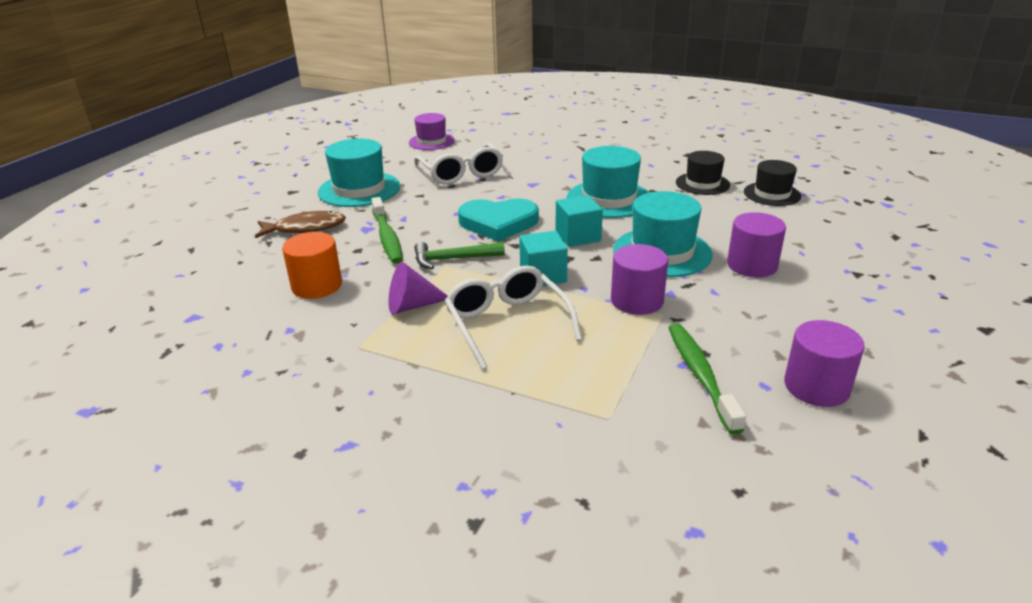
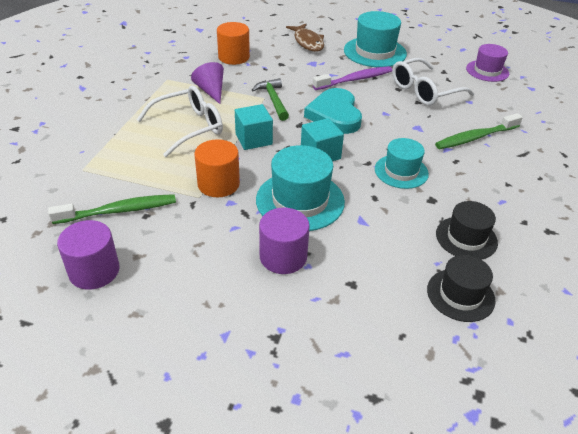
camera: 80 degrees right, 10 degrees up
green toothbrush [371,197,403,264] -> green toothbrush moved to [435,113,523,149]
turquoise hat [567,146,649,218] -> turquoise hat [375,138,429,189], size x0.65
purple cylinder [611,244,668,315] -> orange cylinder [194,139,240,197]
none -> purple toothbrush [313,66,392,90]

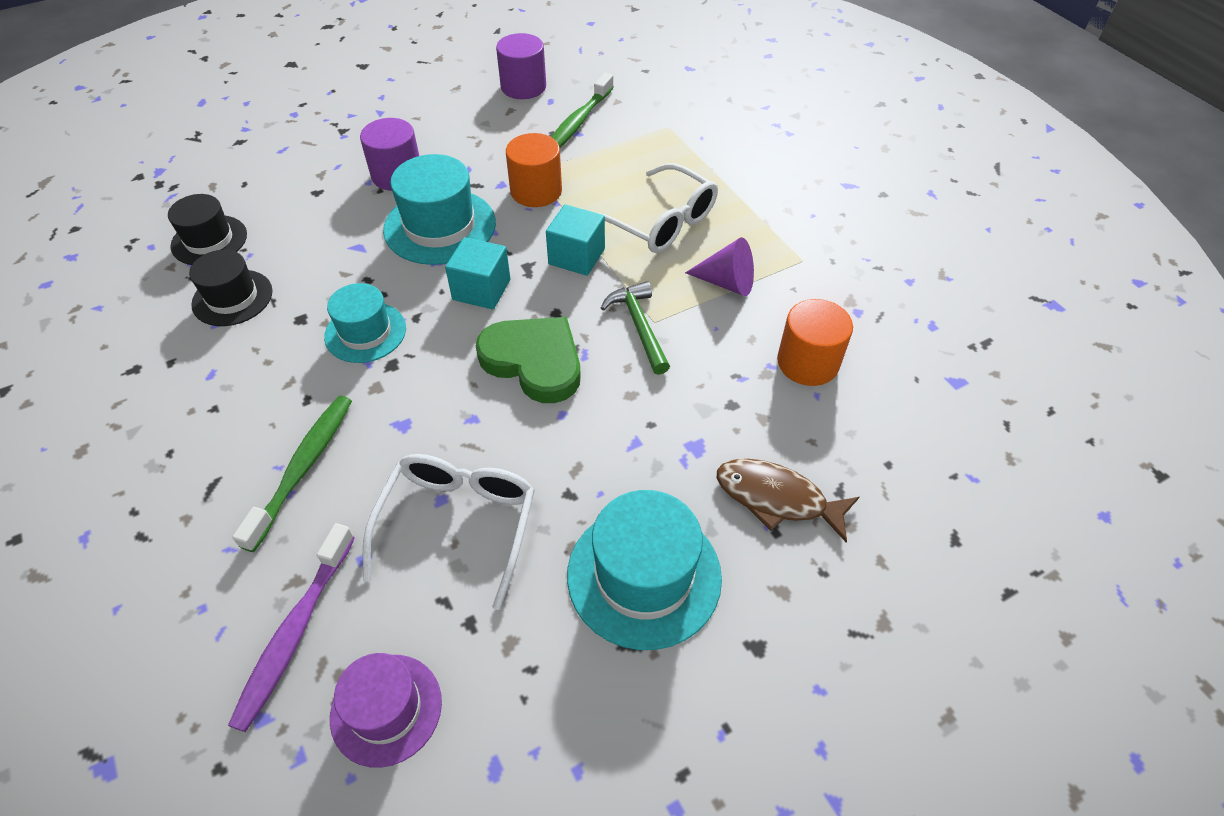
camera: 135 degrees right, 10 degrees up
white glasses [137,86,223,157] -> white glasses turned 60 degrees counterclockwise [598,163,718,253]
green hammer [252,78,289,121] -> green hammer turned 135 degrees counterclockwise [601,281,670,375]
turquoise heart [304,88,362,134] -> green heart [476,317,581,403]
purple toothbrush [313,66,392,90] -> purple toothbrush moved to [228,523,355,732]

